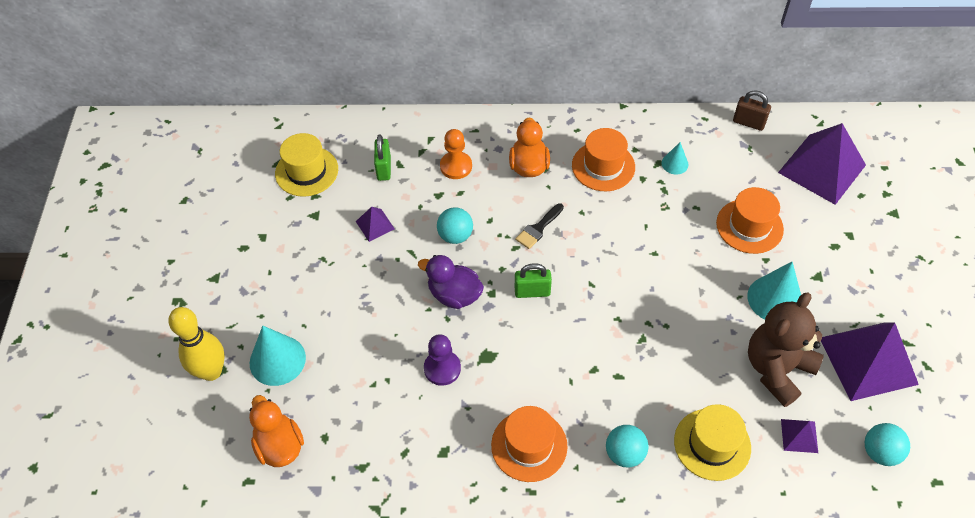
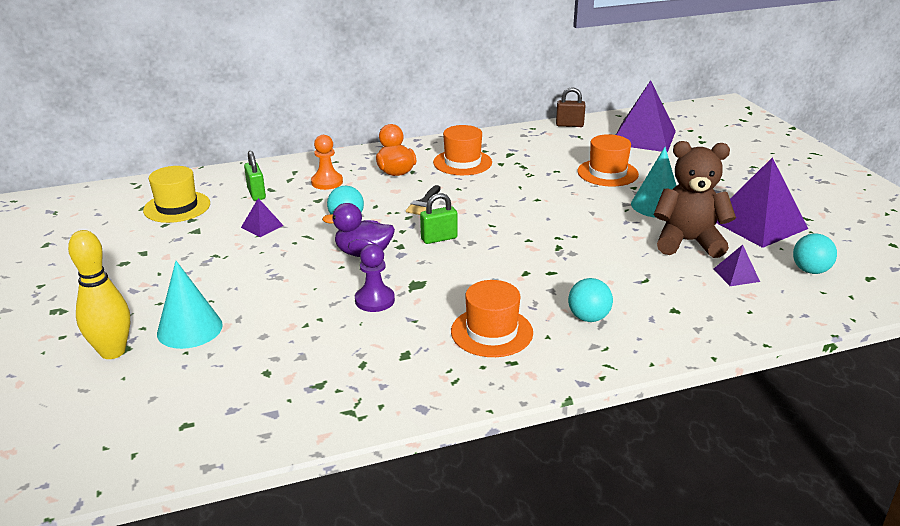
camera: 20 degrees left, 25 degrees down
orange duck [249,395,304,467] -> none
turquoise cone [662,142,688,175] -> none
yellow hat [674,404,751,481] -> none
brown teddy bear [748,292,824,407] -> brown teddy bear turned 75 degrees clockwise [654,141,736,258]

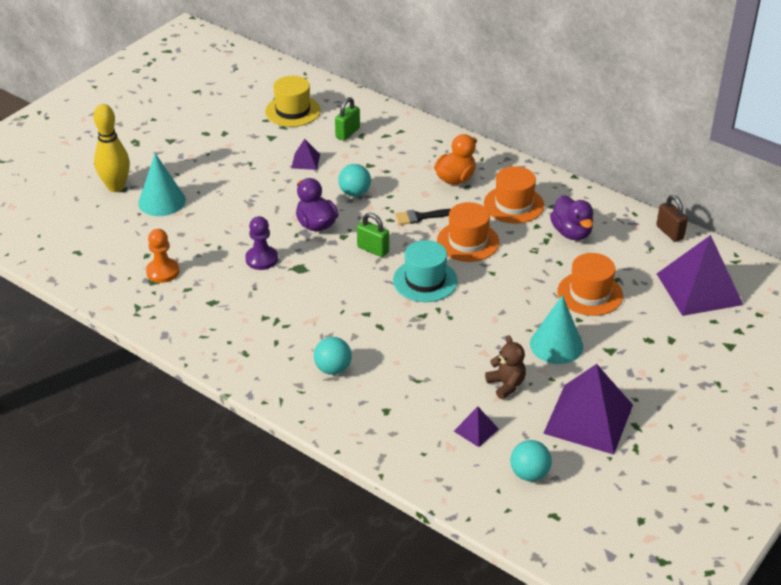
camera: 55 degrees right, 10 degrees up
orange pawn [311,135,343,190] -> orange pawn moved to [146,229,179,283]
orange hat [451,280,533,357] -> orange hat moved to [437,202,499,262]
brown teddy bear [654,141,736,258] -> brown teddy bear [485,335,526,399], size x0.54
none -> turquoise hat [393,240,458,302]
none -> purple duck [550,195,593,241]

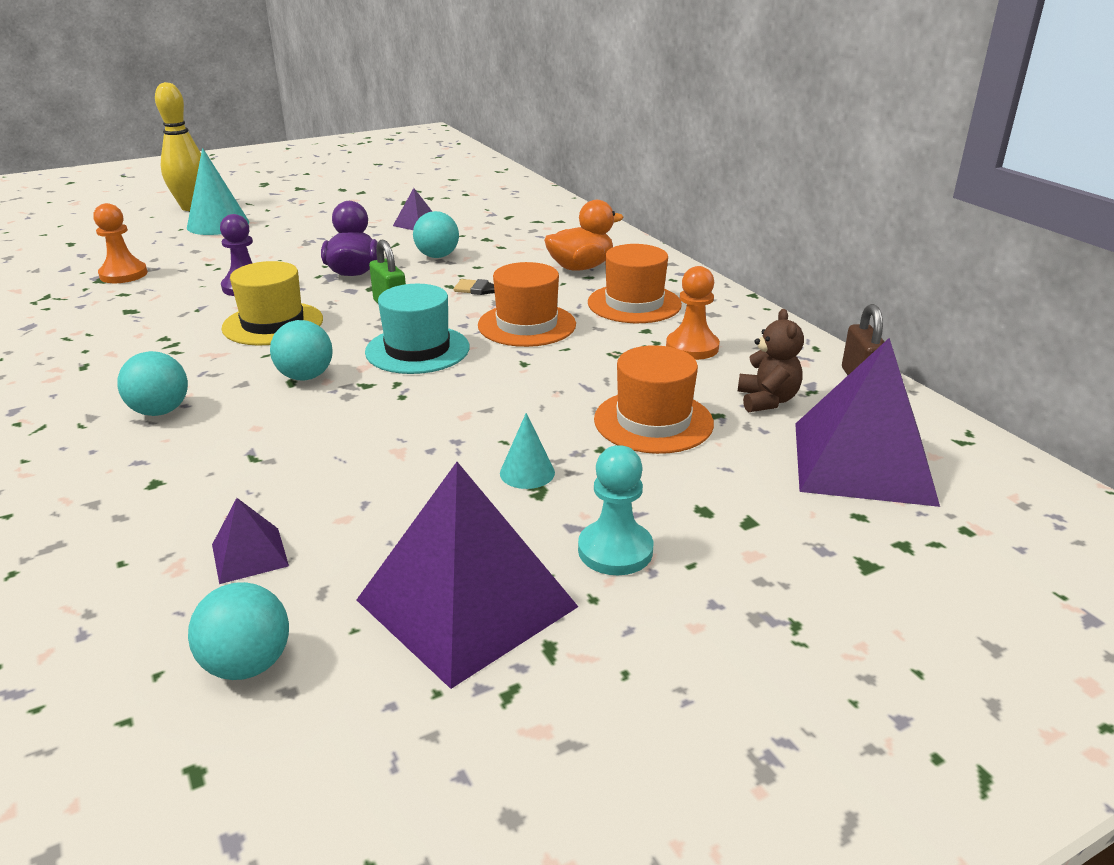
camera: 25 degrees right, 10 degrees down
yellow hat [265,76,321,127] -> yellow hat moved to [221,261,323,345]
green padlock [335,97,360,141] -> none
brown teddy bear [485,335,526,399] -> brown teddy bear moved to [738,309,804,412]
turquoise cone [530,295,583,364] -> turquoise cone [500,413,555,489], size x0.54
purple duck [550,195,593,241] -> orange pawn [666,266,720,360]
none -> turquoise ball [270,320,333,380]
none -> turquoise pawn [578,445,653,575]

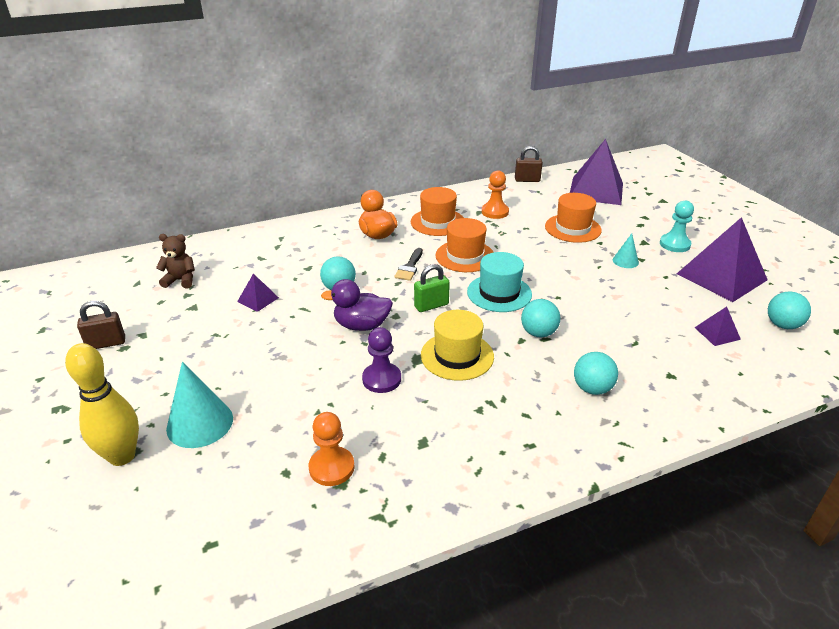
camera: 85 degrees left, 5 degrees up
brown teddy bear [738,309,804,412] -> brown teddy bear moved to [156,234,195,289]
none -> brown padlock [77,301,125,349]

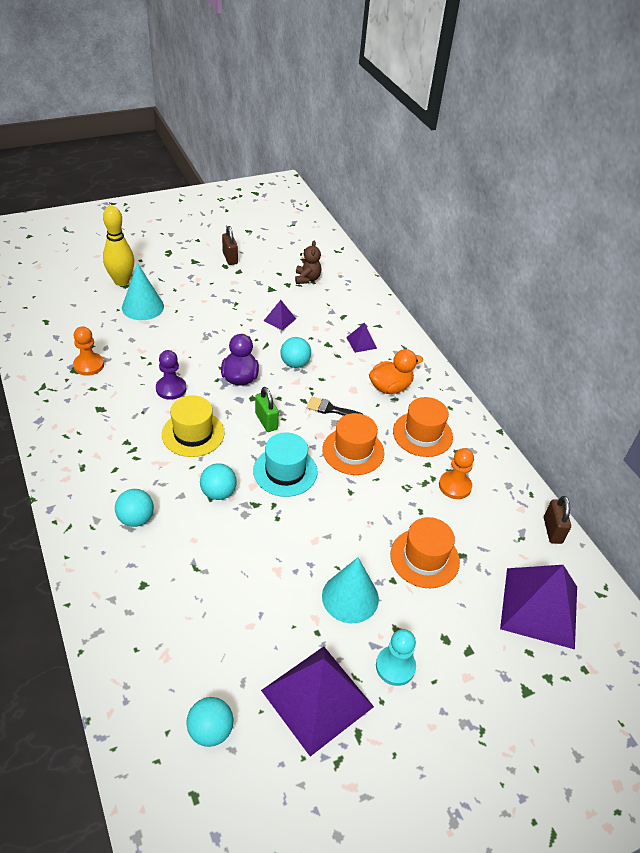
camera: 85 degrees right, 10 degrees up
turquoise cone [613,234,639,268] -> turquoise cone [322,557,379,623], size x1.84
purple pyramid [694,307,741,346] -> purple pyramid moved to [346,323,377,353]

